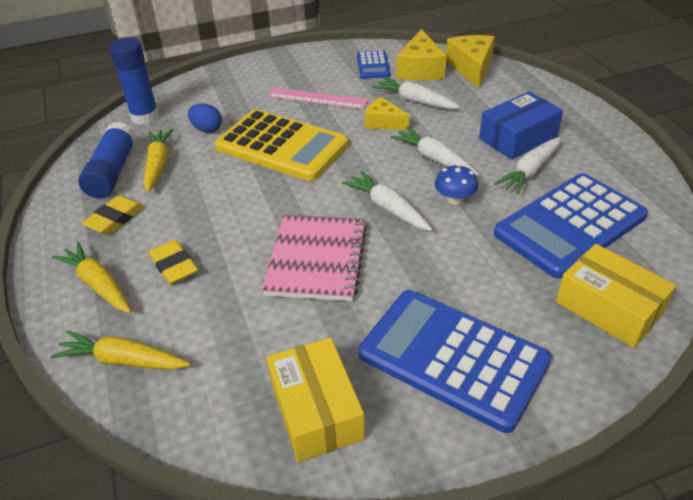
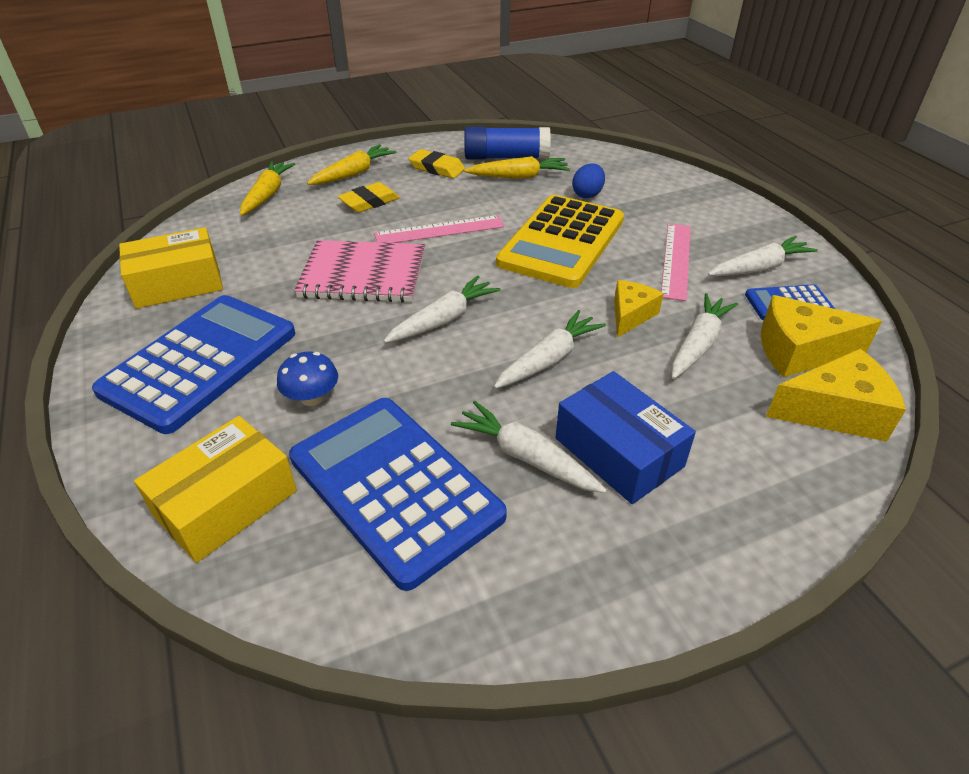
camera: 85 degrees right, 0 degrees up
blue glue stick [109,38,159,124] -> none
blue mushroom [435,164,478,205] -> blue mushroom moved to [277,351,338,406]
none -> pink ruler [374,215,505,243]
none -> white carrot [708,236,818,276]

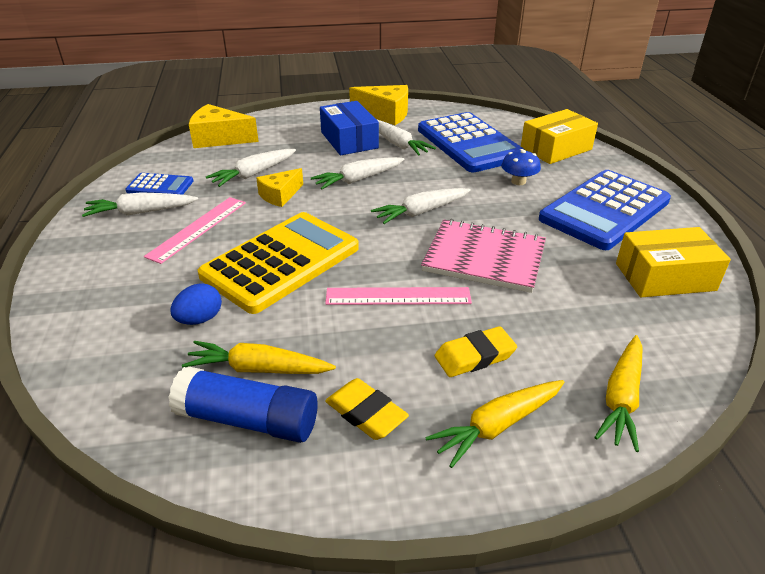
camera: 165 degrees left, 5 degrees down
yellow cheese [761,295,882,378] -> yellow cheese moved to [349,85,408,125]

